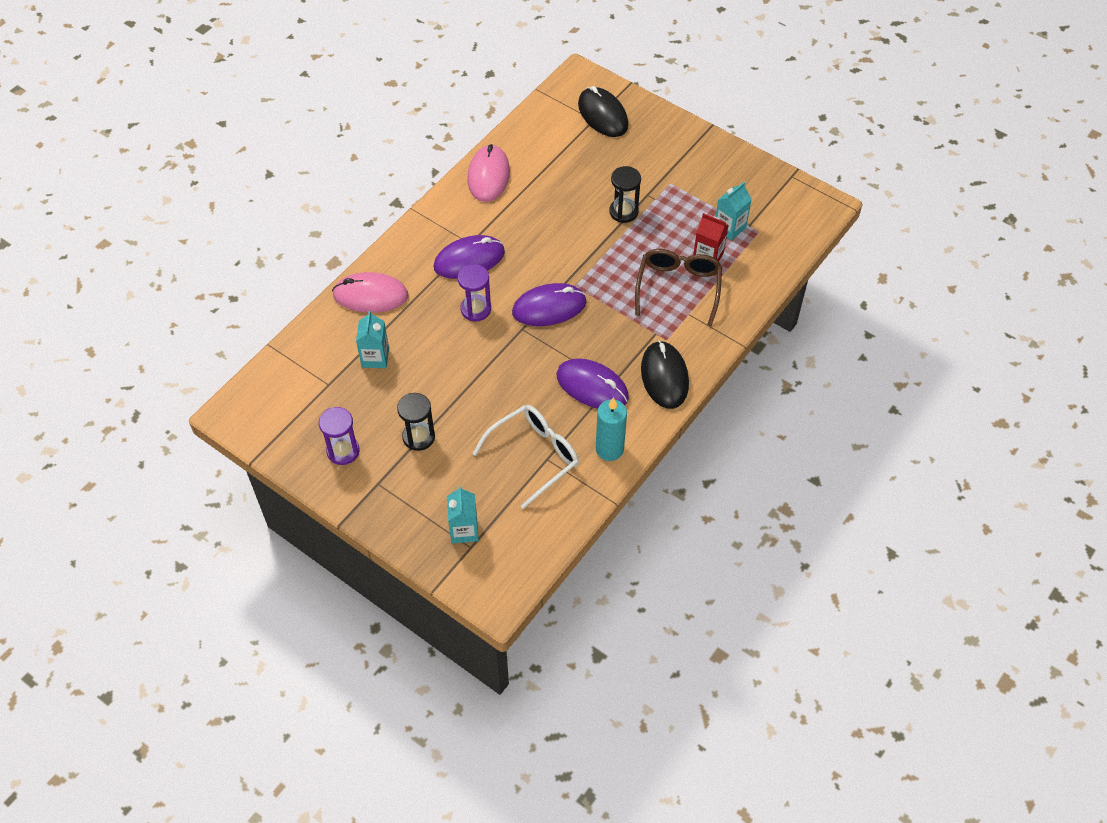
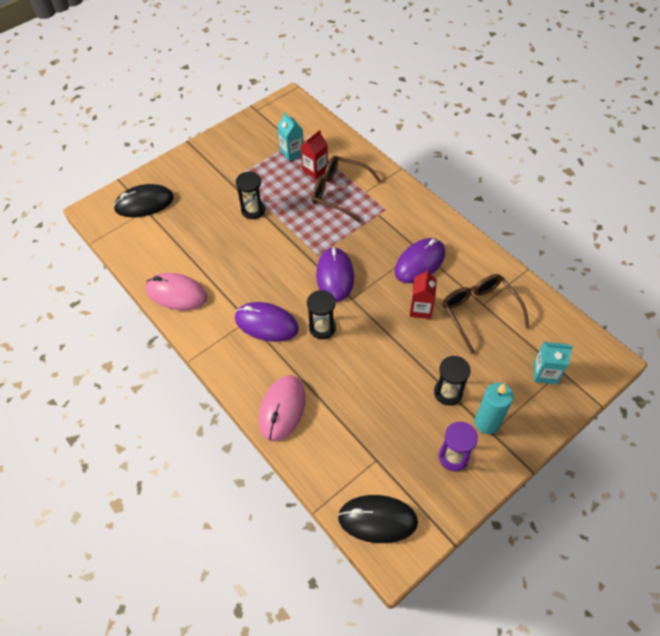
camera: 75 degrees left, 0 degrees up
turquoise carton [356,311,389,368] -> none
purple mouse [434,235,505,279] -> purple mouse turned 60 degrees counterclockwise [235,302,299,342]
purple hourglass [458,264,491,321] -> black hourglass [307,290,336,339]
white glasses [473,405,579,509] -> brown glasses [442,274,530,354]
turquoise candle [596,397,627,461] -> turquoise candle moved to [475,383,513,434]
black mouse [641,340,689,409] -> black mouse moved to [338,495,418,543]
none -> red carton [410,269,437,319]

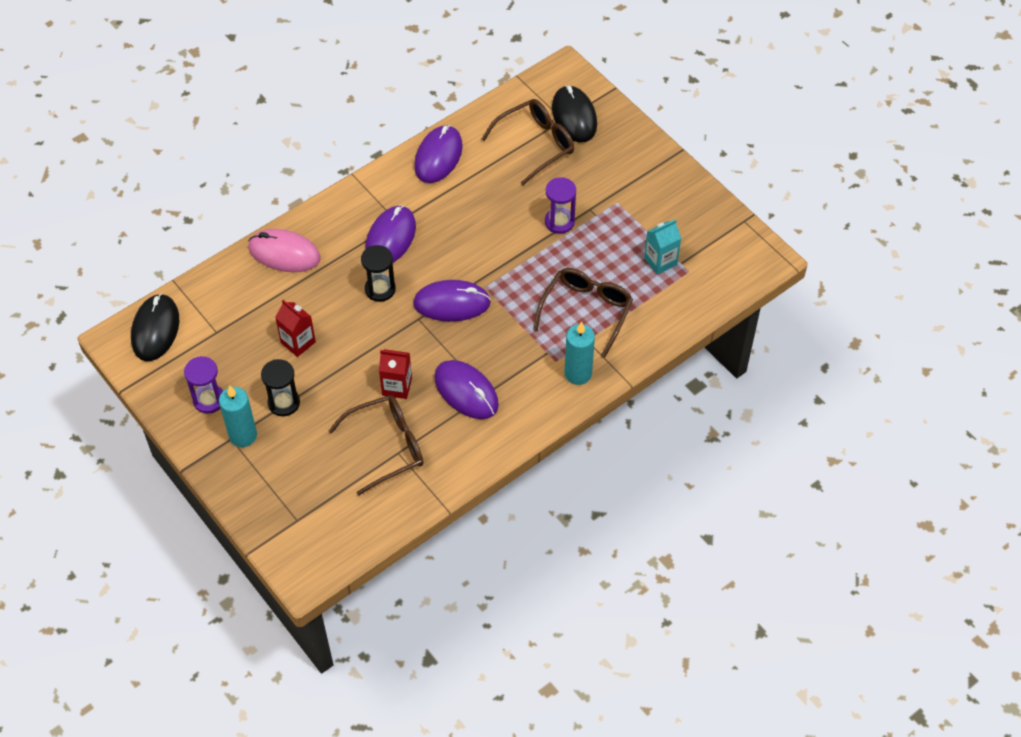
camera: 90 degrees right, 0 degrees up
pink mouse [146,273,207,311] -> purple mouse [414,125,463,183]
black hourglass [236,171,265,219] -> purple hourglass [545,177,576,234]
red carton [301,130,328,179] -> red carton moved to [275,300,316,357]
turquoise carton [534,342,573,384] -> none
none -> brown glasses [482,99,574,185]
none -> turquoise candle [564,322,595,385]

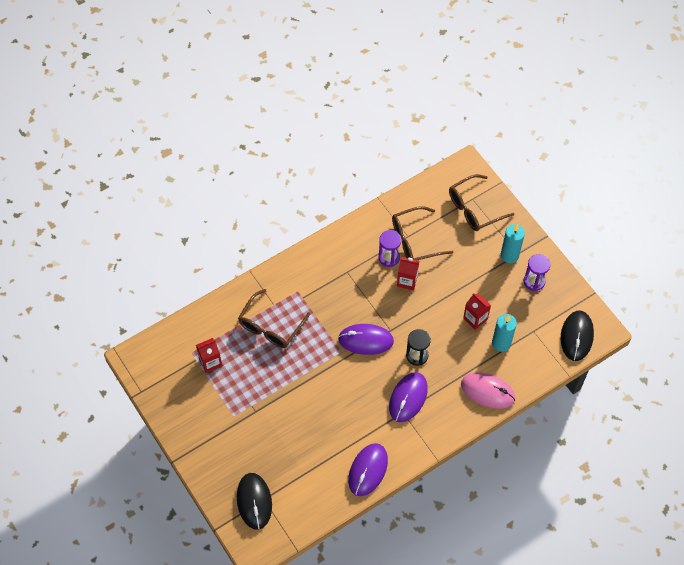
camera: 175 degrees left, 5 degrees up
black hourglass [261,359,300,416] -> none
purple mouse [434,360,499,419] -> none
brown glasses [482,99,574,185] -> brown glasses moved to [449,174,514,231]
purple hourglass [545,177,576,234] -> purple hourglass moved to [379,230,401,267]
turquoise candle [564,322,595,385] -> turquoise candle moved to [492,314,517,352]
turquoise carton [644,219,681,275] -> red carton [196,338,222,373]

